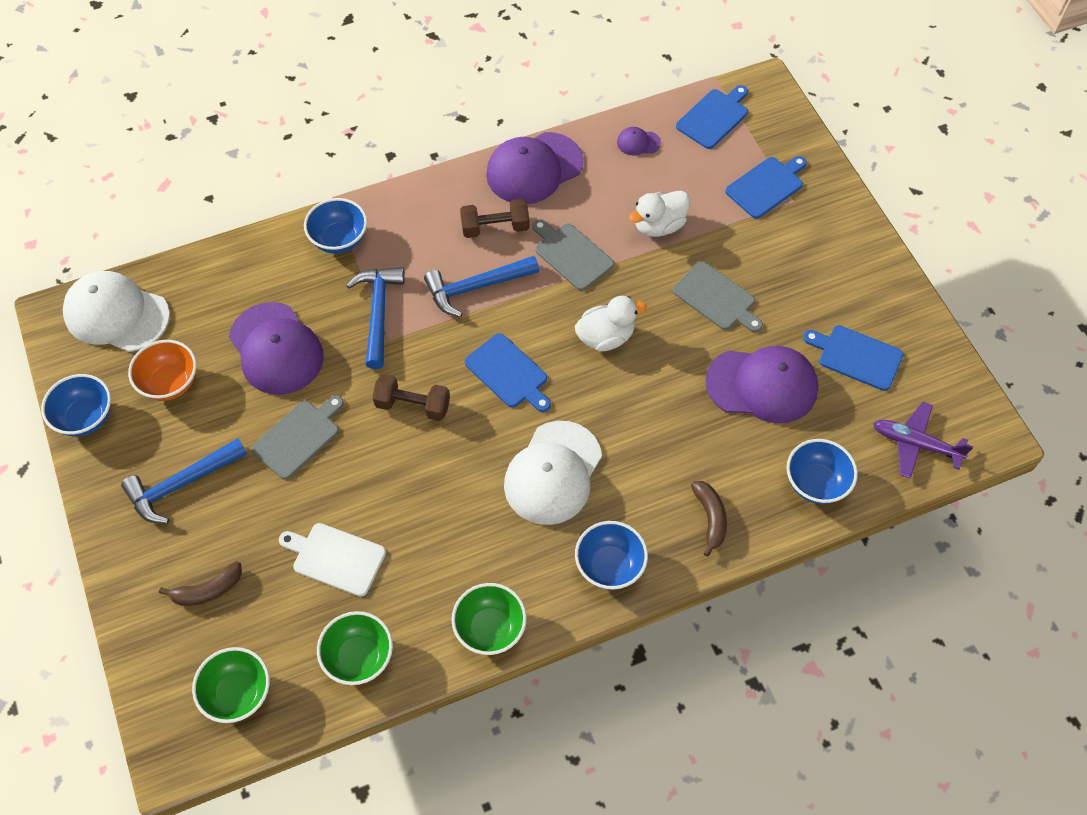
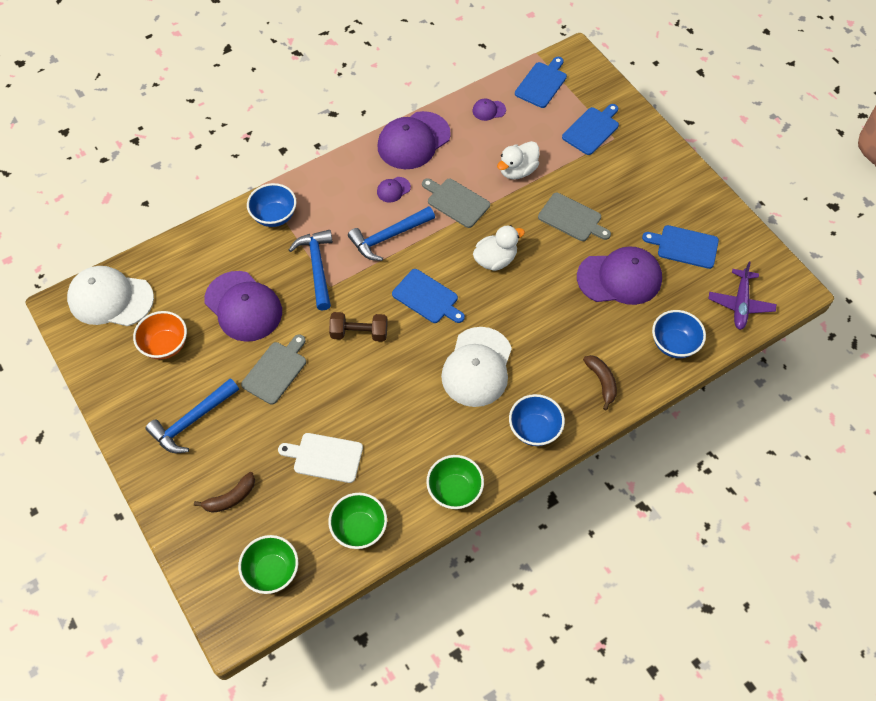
camera: 10 degrees left, 0 degrees up
blue bowl [41,374,111,436] -> none
brown dumbbell [460,199,530,238] -> purple cap [377,177,411,203]
purple plane [873,402,973,479] -> purple plane turned 90 degrees counterclockwise [709,261,776,330]

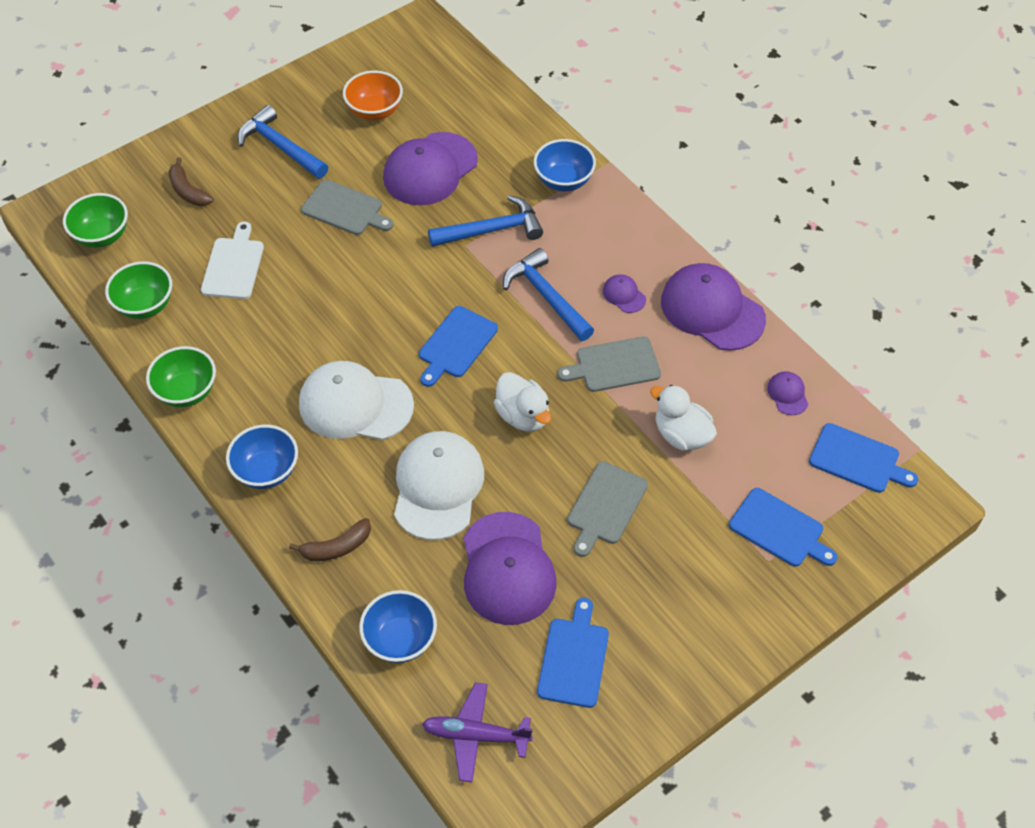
camera: 85 degrees right, 5 degrees down
white cap [67,266,154,326] -> white cap moved to [394,431,484,540]
brown dumbbell [329,312,388,342] -> none
grey cutting board [422,178,490,228] -> grey cutting board turned 135 degrees counterclockwise [557,336,661,392]

